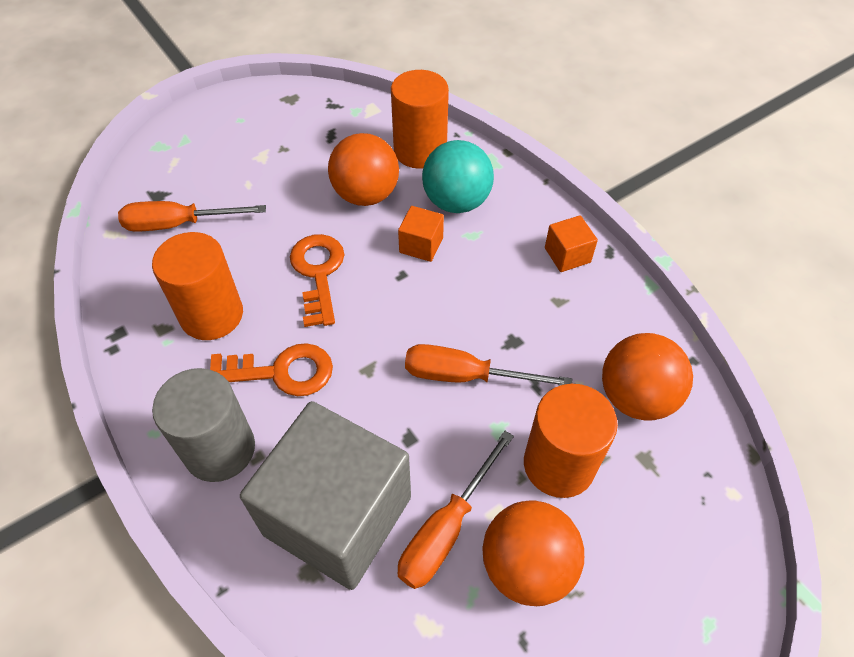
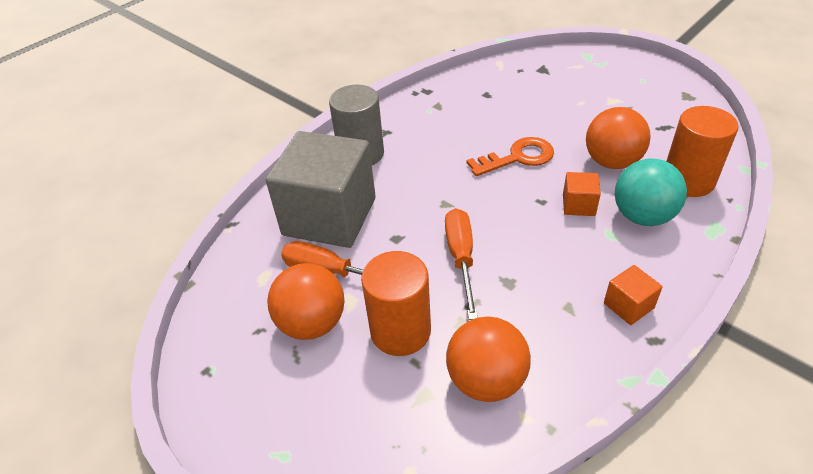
camera: 80 degrees right, 10 degrees down
orange screwdriver [118,201,266,232] -> none
orange cylinder [152,232,243,340] -> none
orange key [210,343,333,396] -> none

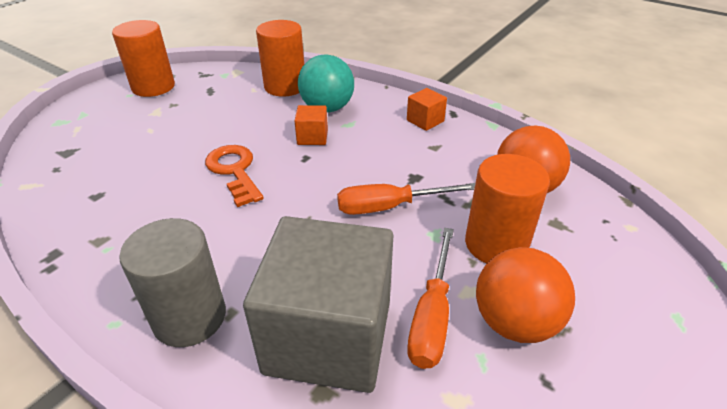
camera: 100 degrees left, 5 degrees down
orange ball [586,107,651,169] -> none
none -> orange cylinder [112,20,175,97]

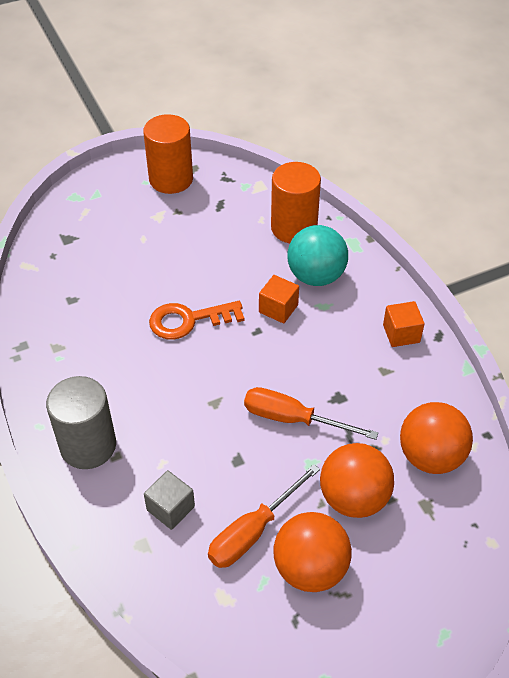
camera: 30 degrees right, 10 degrees up
orange key [205,145,264,207] -> orange key turned 105 degrees counterclockwise [149,301,244,340]
grey cube [243,216,394,393] -> grey cube [144,470,195,530], size x0.40
orange cylinder [465,154,550,264] -> orange ball [320,443,394,518]

